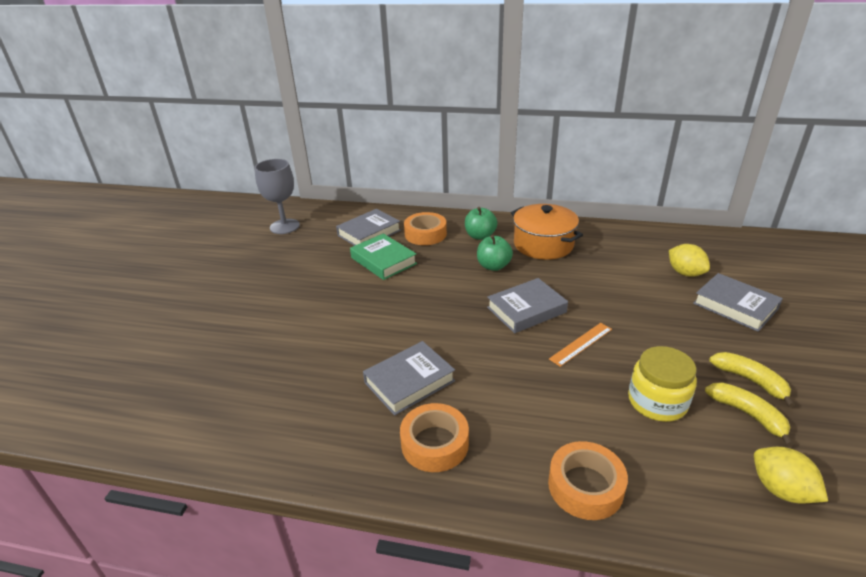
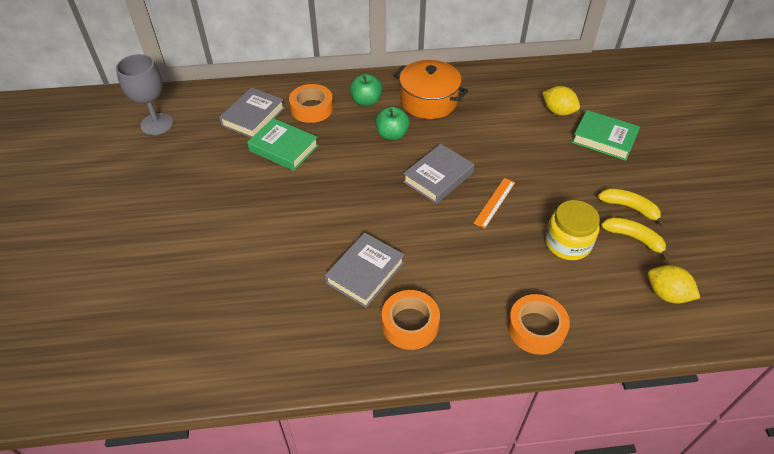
camera: 20 degrees left, 15 degrees up
grey book [693,273,783,332] -> green book [572,110,640,161]

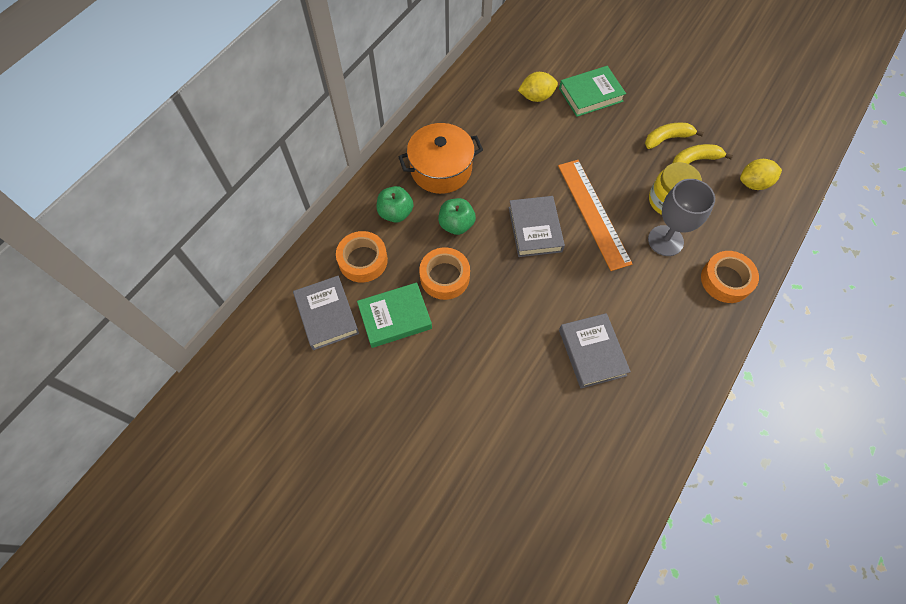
camera: 50 degrees left, 15 degrees up
grey goblet [116,54,173,135] -> grey goblet moved to [648,179,715,256]
orange tape [382,290,440,350] -> orange tape moved to [419,247,470,300]
orange ruler [473,178,515,228] -> orange ruler [558,160,633,271], size x1.89

